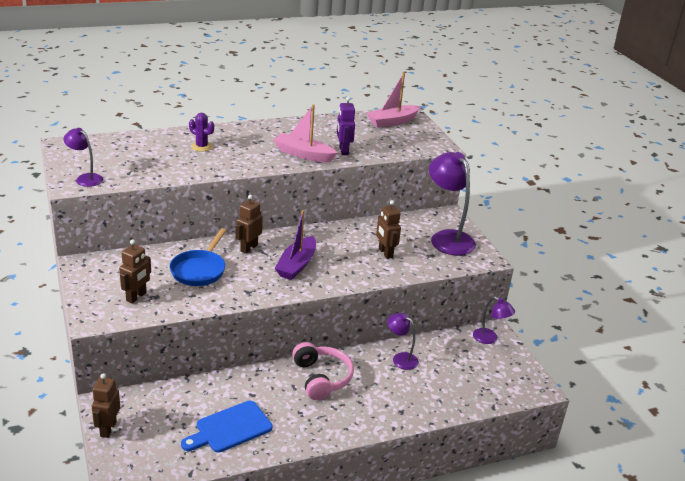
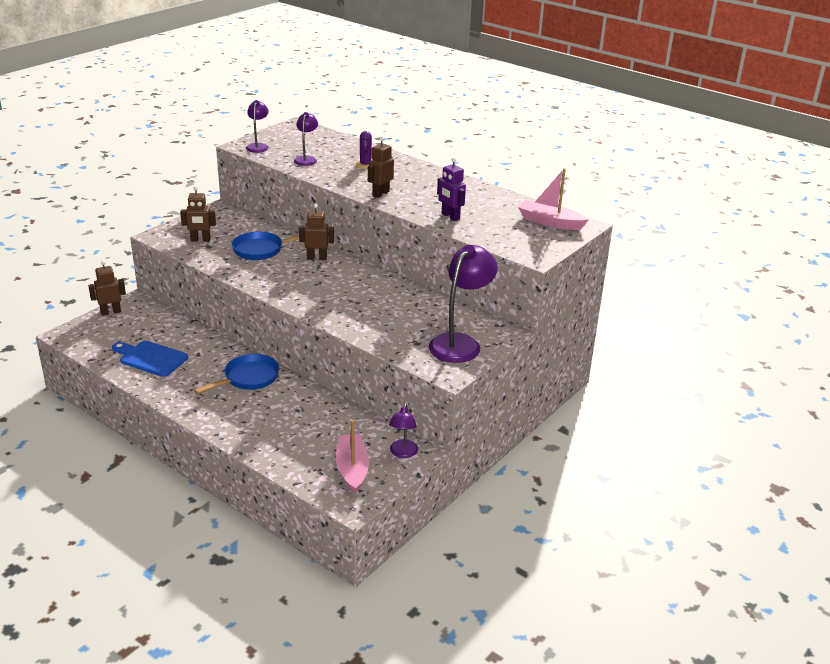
camera: 60 degrees right, 0 degrees up
pink boat [274,104,337,162] -> pink boat moved to [336,420,369,494]
purple boat [275,210,316,280] -> none
pink headphones [292,342,354,400] -> blue pan [194,354,279,394]
purple robot [337,97,355,155] -> purple robot turned 90 degrees counterclockwise [437,158,466,221]
brown robot [376,200,401,259] -> brown robot moved to [368,137,394,198]
purple lamp [387,313,419,370] -> purple lamp moved to [294,112,318,166]

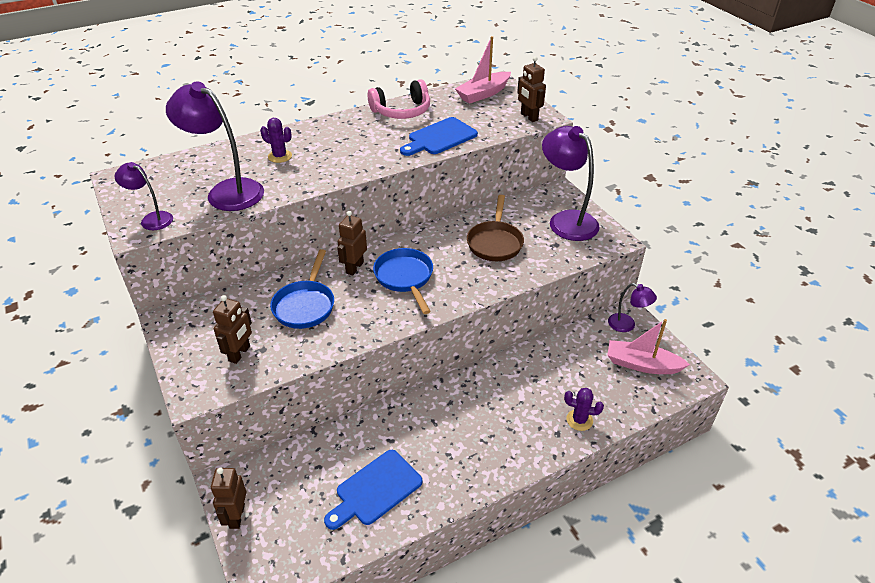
camera: 65 degrees left, 10 degrees up
blue pan [194,354,279,394] -> blue pan moved to [373,248,433,314]
purple lamp [294,112,318,166] -> purple lamp [166,81,264,211], size x1.86
brown robot [368,137,394,198] -> brown robot moved to [517,56,546,122]
purple robot [437,158,466,221] -> blue cutting board [400,117,478,156]
none -> pink headphones [368,79,430,119]
none -> brown pan [467,195,524,261]
none -> purple cactus [564,388,604,431]

